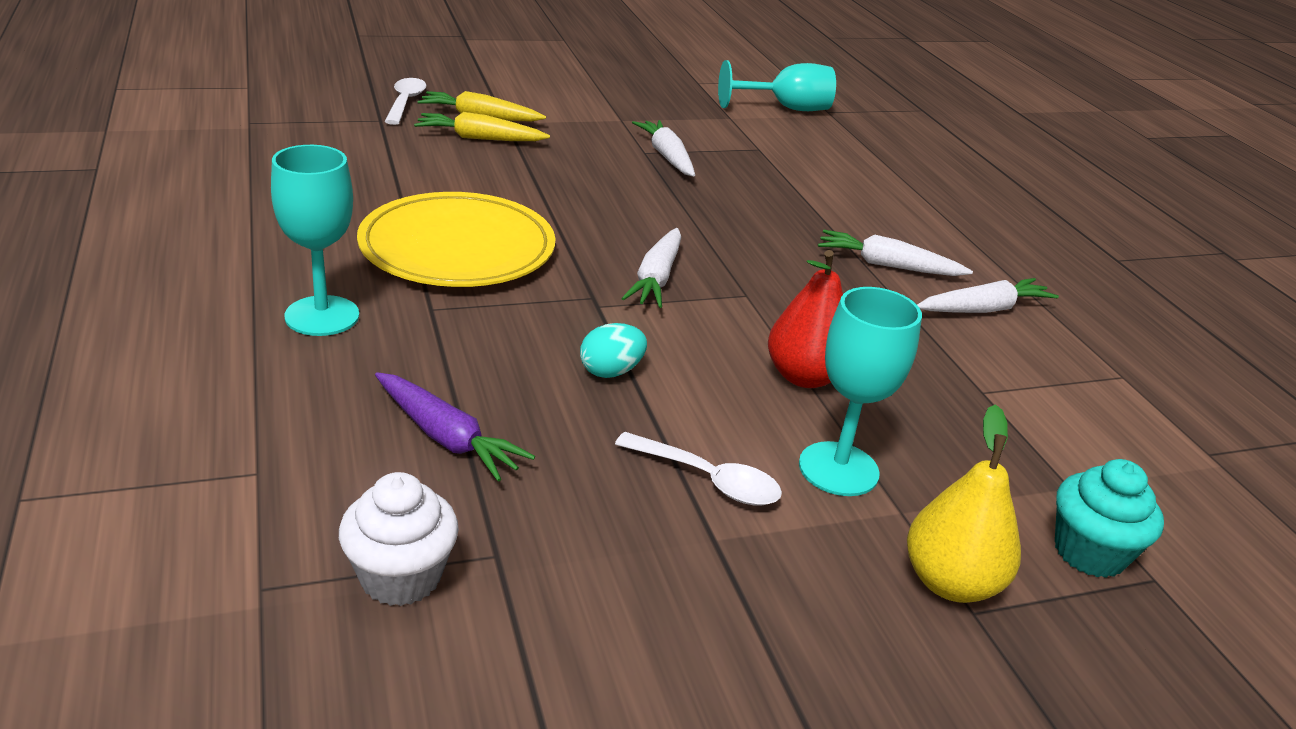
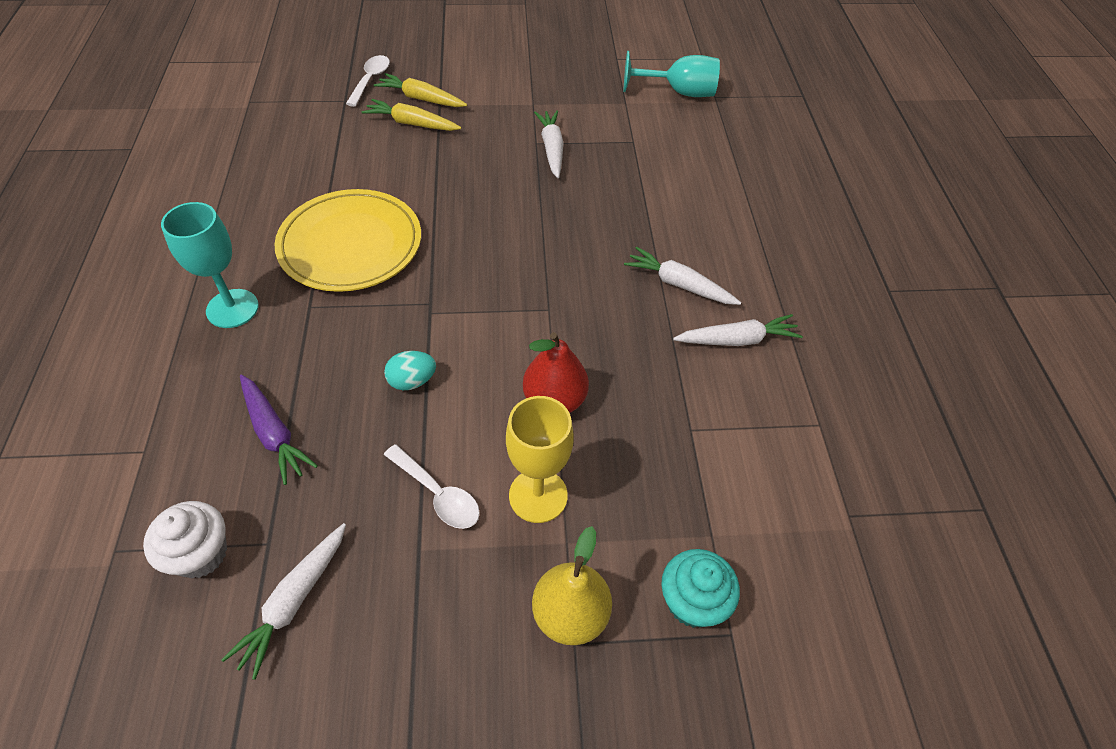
camera: 15 degrees right, 20 degrees up
white carrot [621,228,681,308] -> white carrot moved to [221,523,346,680]
turquoise goblet [799,287,922,496] -> yellow goblet [506,396,574,523]

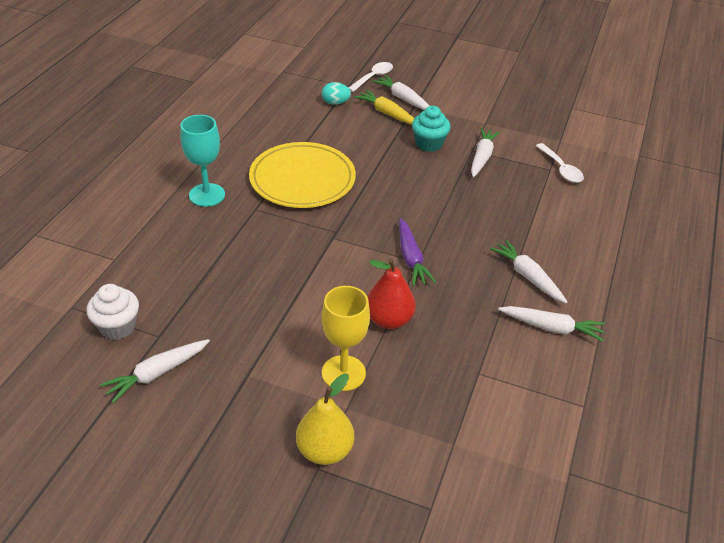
camera: 25 degrees right, 10 degrees down
purple carrot [240,375,318,485] -> purple carrot moved to [399,218,436,286]
yellow carrot [374,73,467,107] -> white carrot [372,75,429,110]
turquoise egg [384,351,436,390] -> turquoise egg moved to [322,82,351,105]
white spoon [384,444,480,529] -> white spoon moved to [536,143,584,183]
turquoise goblet [624,51,720,97] -> none
turquoise cupcake [661,549,740,628] -> turquoise cupcake moved to [412,106,451,152]

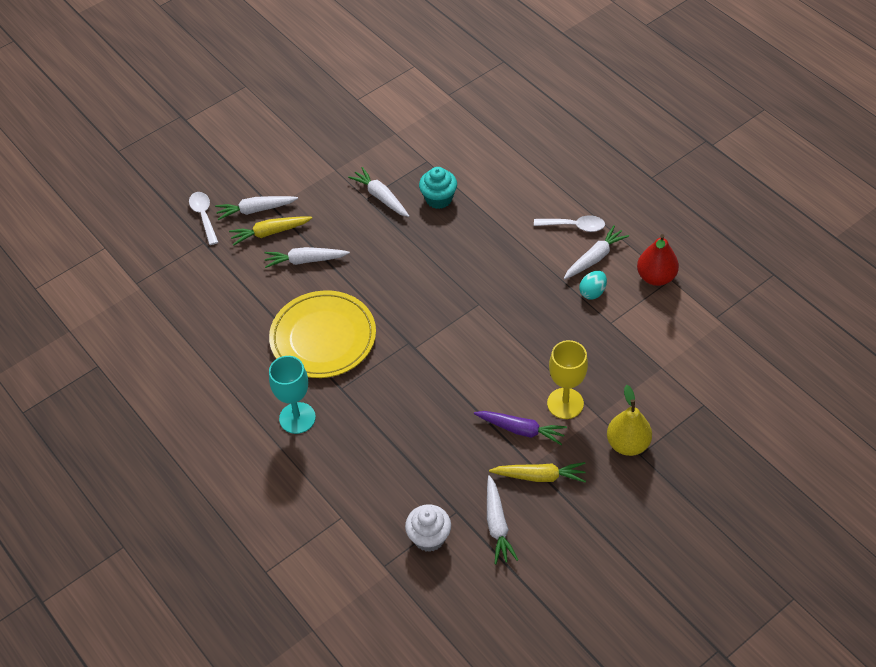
camera: 55 degrees left, 10 degrees up
turquoise egg [322,82,351,105] -> turquoise egg moved to [579,271,607,299]
red pear [367,259,416,329] -> red pear moved to [637,234,679,286]
purple carrot [399,218,436,286] -> purple carrot moved to [474,411,567,445]
turquoise cupcake [412,106,451,152] -> turquoise cupcake moved to [419,167,457,209]
white carrot [490,240,568,304] -> white carrot moved to [264,247,350,268]
white spoon [536,143,584,183] -> white spoon moved to [534,215,605,232]
none -> yellow carrot [489,462,586,483]

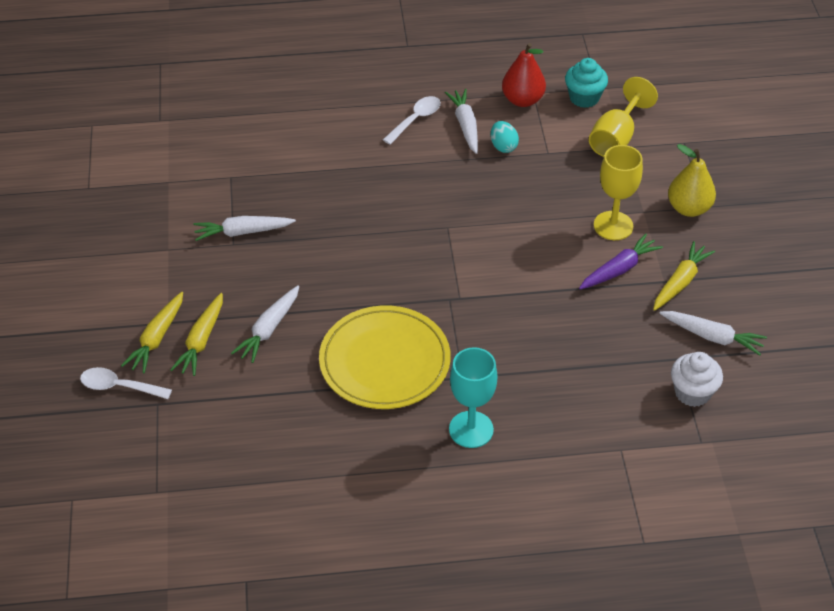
camera: 60 degrees left, 5 degrees down
white carrot [215,196,298,220] -> yellow carrot [121,292,183,373]
turquoise cupcake [419,167,457,209] -> turquoise cupcake moved to [565,58,608,108]
none -> yellow goblet [589,77,658,157]

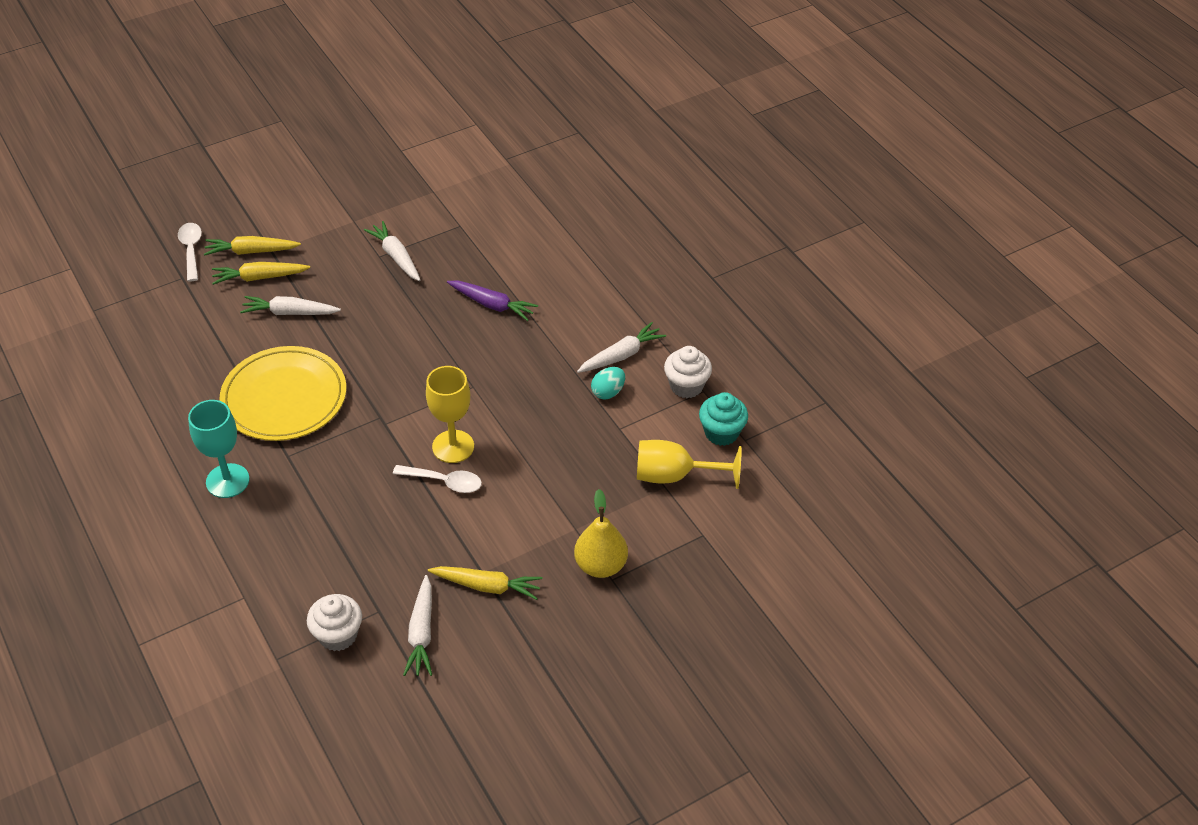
camera: 65 degrees right, 0 degrees up
white spoon [383,96,441,145] -> white spoon moved to [393,465,482,493]
red pear [502,43,546,107] -> white cupcake [664,346,712,398]
purple carrot [579,234,663,290] -> purple carrot moved to [447,281,538,321]
yellow goblet [594,145,643,240] -> yellow goblet moved to [426,366,474,463]

